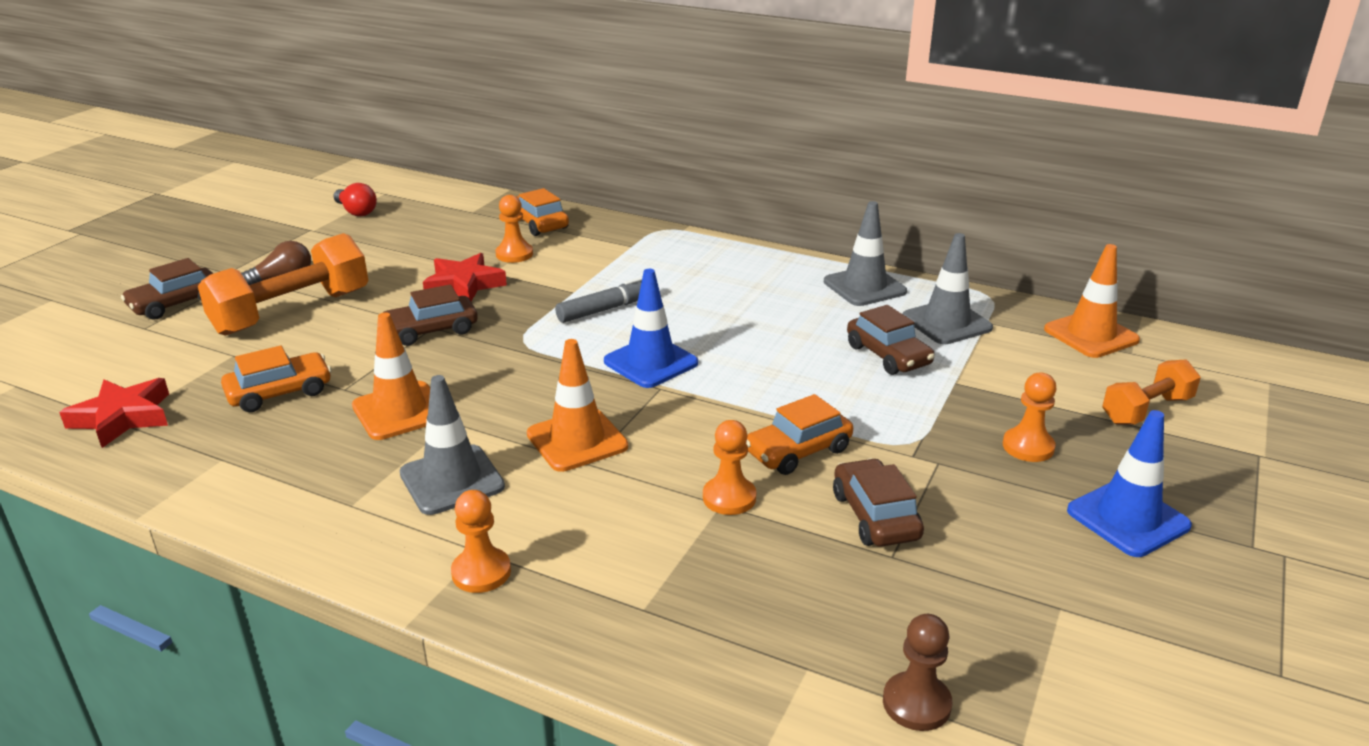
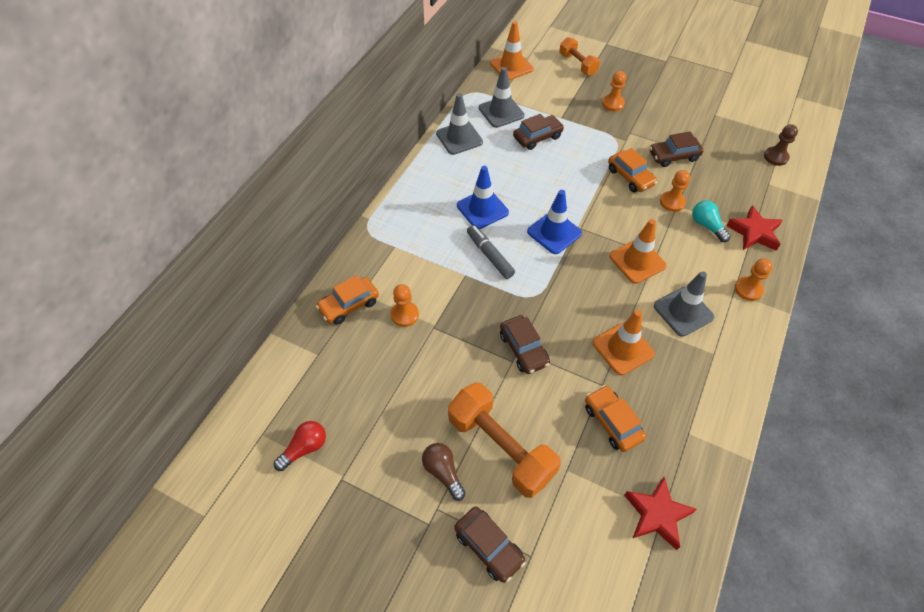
camera: 90 degrees left, 25 degrees up
red star [423,253,507,301] -> red star moved to [726,206,783,251]
blue traffic cone [1067,410,1192,557] -> blue traffic cone moved to [457,166,509,229]
none -> turquoise light bulb [692,201,730,242]

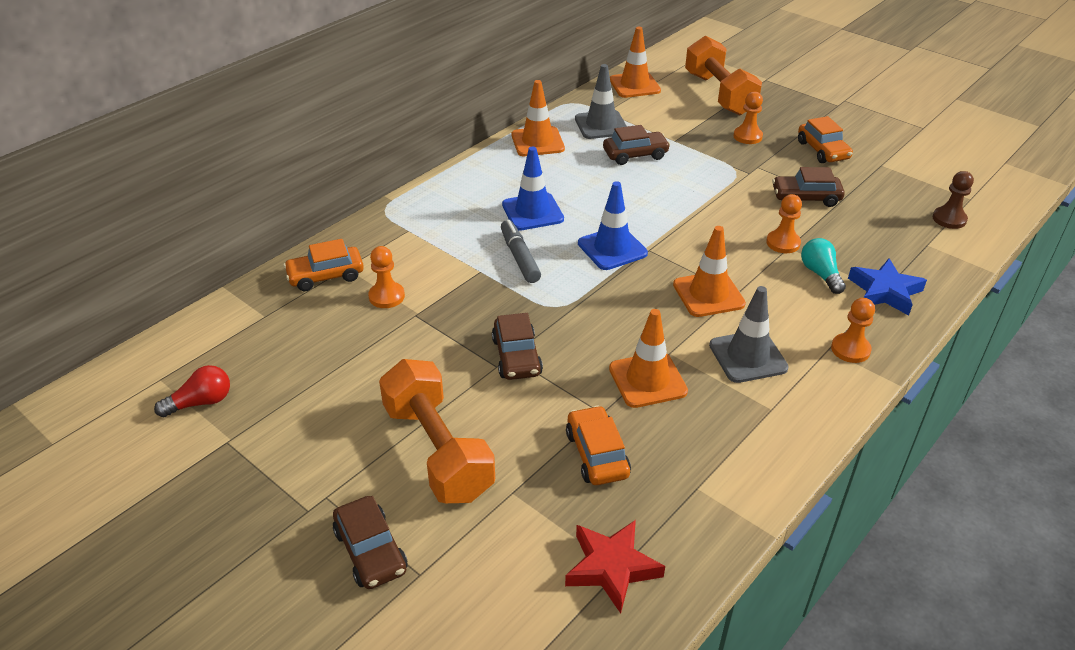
camera: 15 degrees right, 15 degrees down
brown light bulb [422,443,466,501] -> none
grey traffic cone [436,93,483,155] -> orange traffic cone [512,80,565,156]
orange dumbbell [559,37,600,76] -> orange dumbbell [685,36,762,115], size x1.71
orange car [608,148,657,192] -> orange car moved to [798,116,853,163]
red star [726,206,783,251] -> blue star [848,258,927,316]

